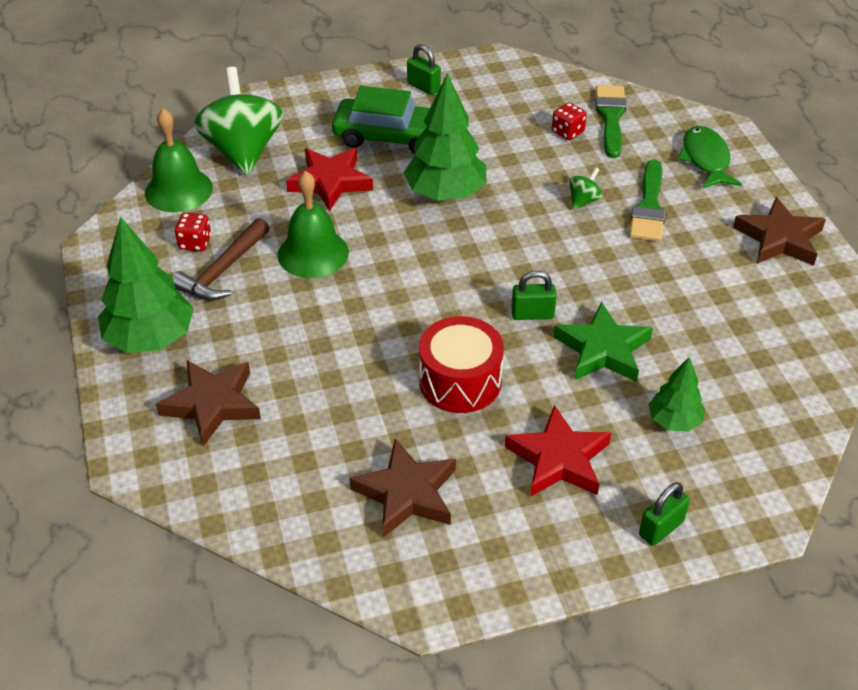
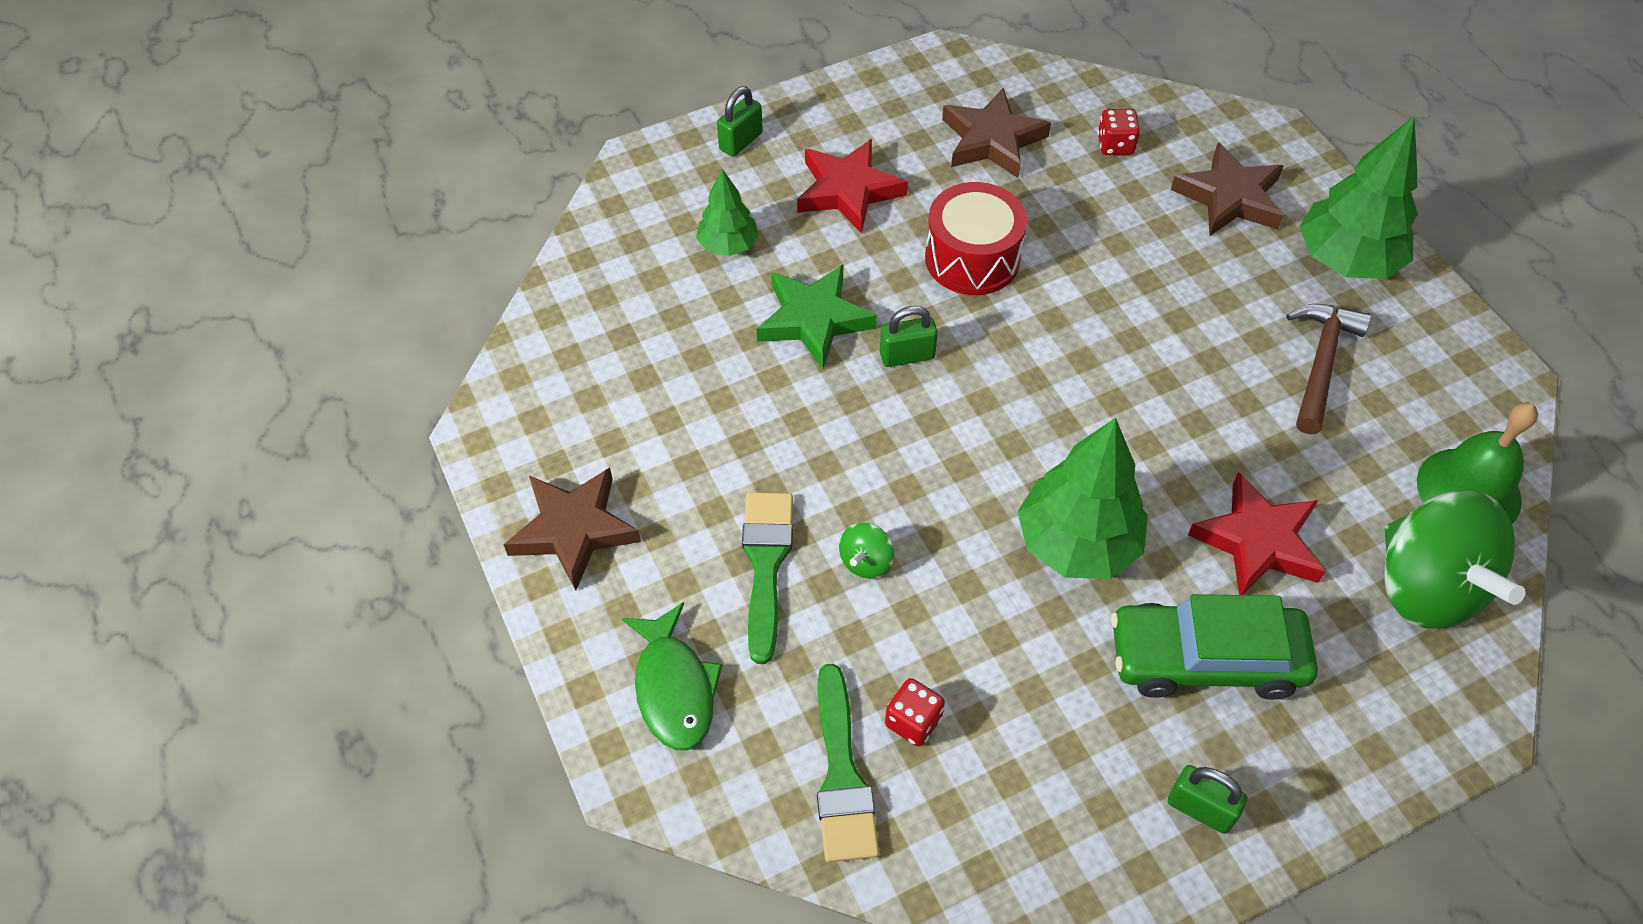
camera: 170 degrees right, 10 degrees up
red dice [175,213,211,251] -> red dice moved to [1098,109,1140,155]
green bell [278,171,349,278] -> none

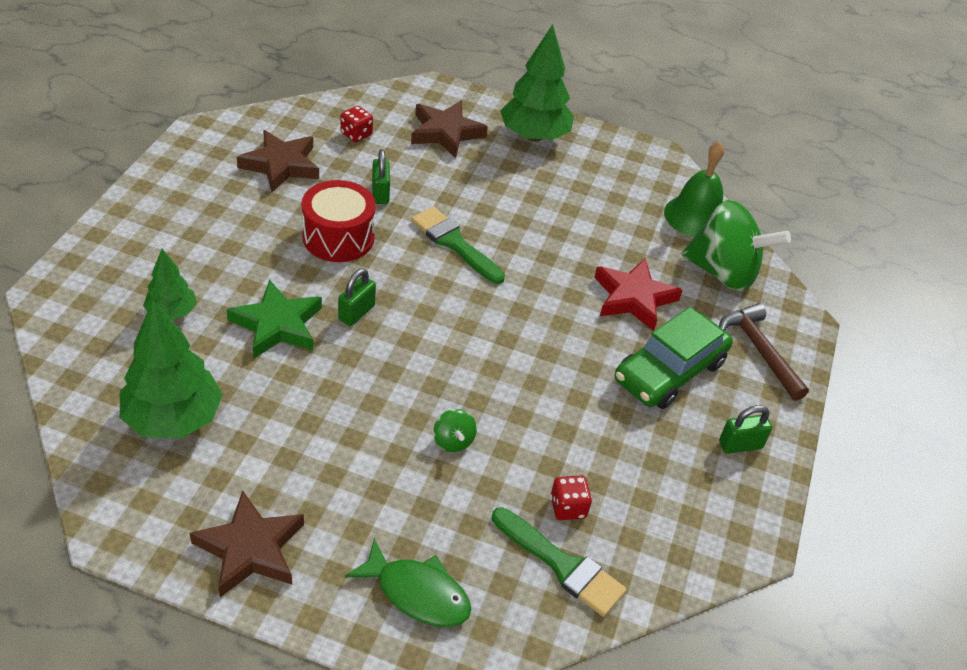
camera: 50 degrees left, 10 degrees down
green padlock [717,86,763,157] -> green padlock moved to [372,149,390,204]
green brush [742,492,793,664] -> green brush moved to [411,207,505,284]
red star [797,139,908,234] -> none
green tree [1017,418,1148,579] -> green tree moved to [120,300,223,439]
brown hammer [1286,304,1371,434] -> brown hammer moved to [719,303,809,401]

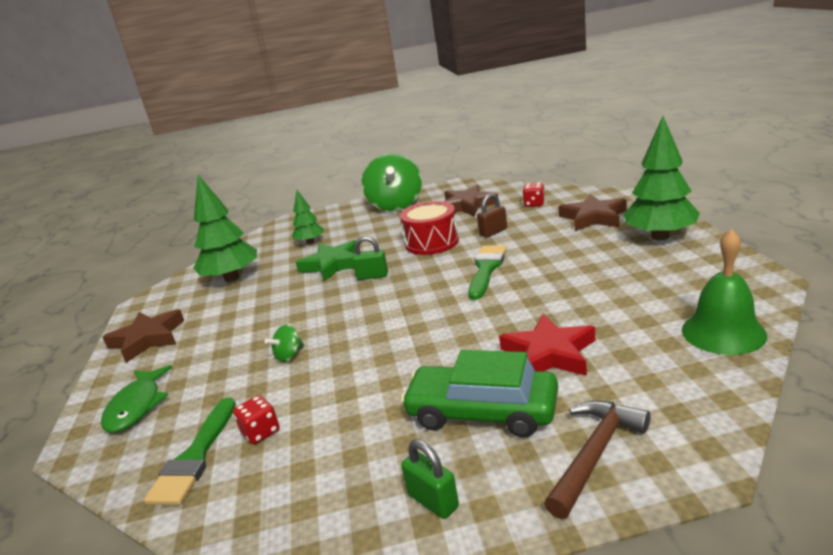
camera: 70 degrees right, 20 degrees down
green padlock [372,149,390,204] -> brown padlock [477,193,507,238]
green spinning top [681,200,791,291] -> green spinning top moved to [362,153,422,211]

